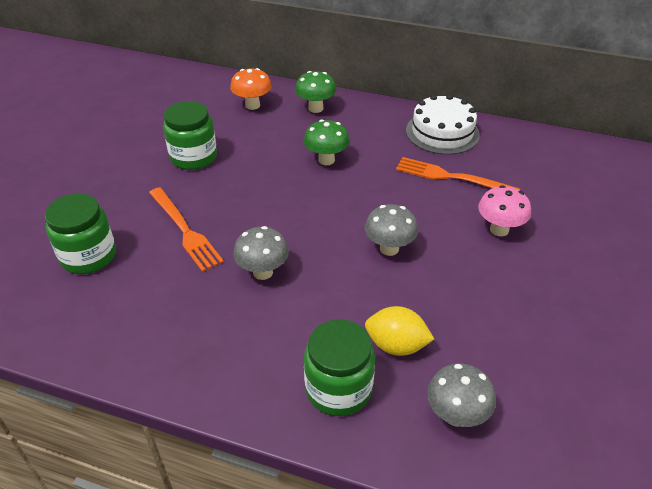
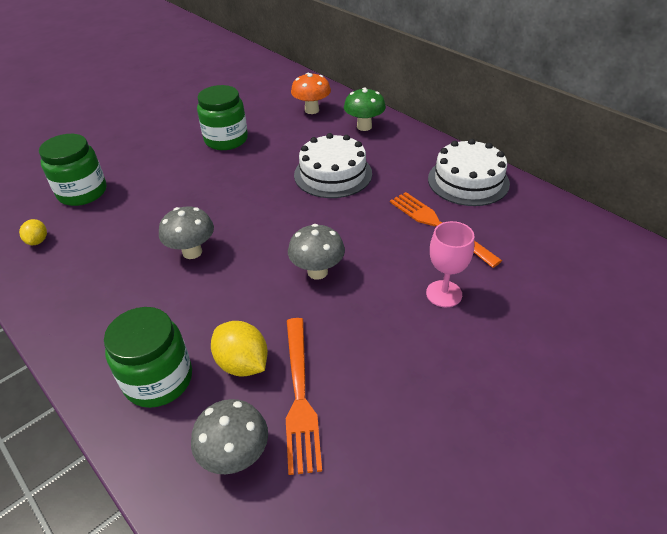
camera: 30 degrees right, 0 degrees up
orange fork [149,187,224,272] -> orange fork moved to [286,318,322,475]
green mushroom [304,119,350,165] -> white cake [294,133,372,198]
pink mushroom [478,185,531,237] -> pink goblet [426,221,474,307]
none -> yellow lemon [19,219,47,245]

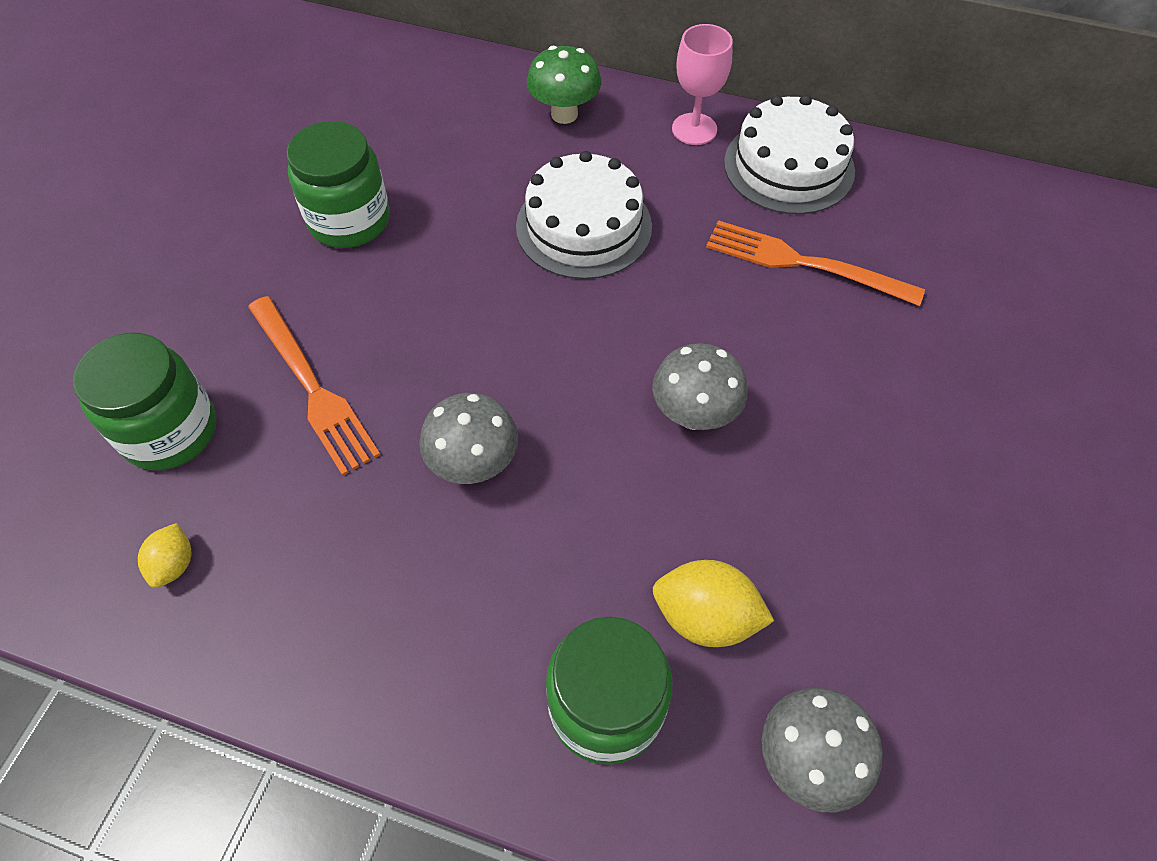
camera: 30 degrees left, 15 degrees up
yellow lemon [19,219,47,245] -> yellow lemon turned 45 degrees clockwise [138,523,191,588]
orange fork [286,318,322,475] -> orange fork moved to [248,296,380,476]
orange mushroom [291,73,331,114] -> none
pink goblet [426,221,474,307] -> pink goblet moved to [672,24,733,145]

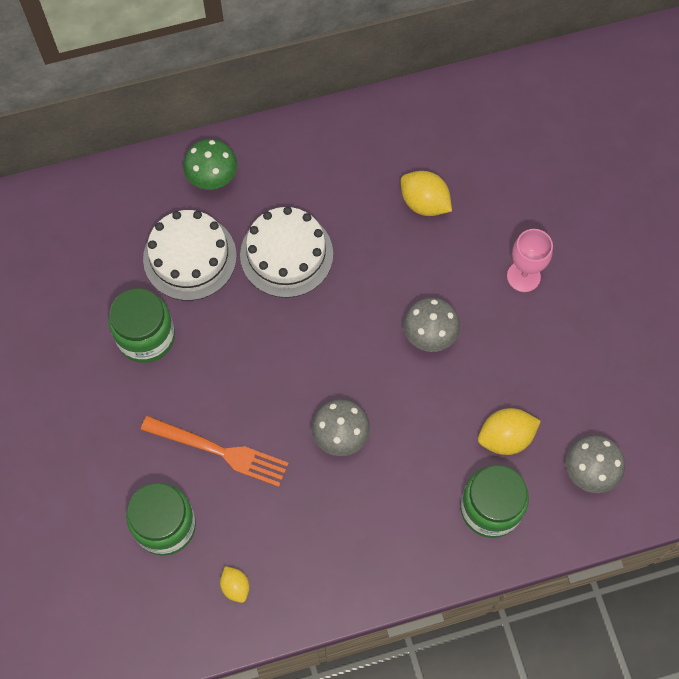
camera: 35 degrees left, 10 degrees up
pink goblet [672,24,733,145] -> pink goblet moved to [507,229,553,292]
orange fork [706,220,925,306] -> yellow lemon [401,171,452,216]
white cake [724,95,855,214] -> white cake moved to [143,210,237,301]

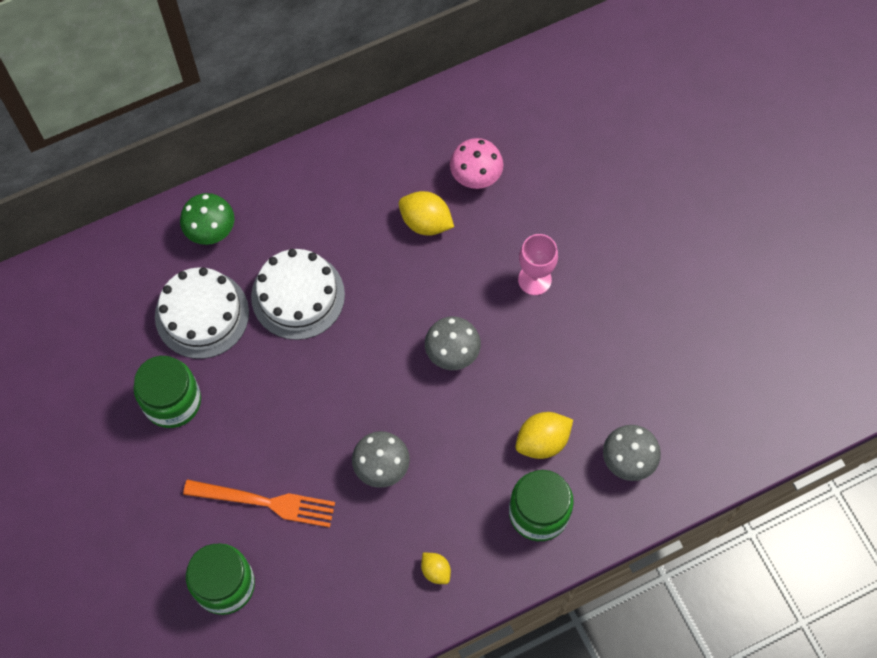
camera: 10 degrees left, 0 degrees up
yellow lemon [220,566,249,603] -> yellow lemon moved to [421,553,451,584]
none -> pink mushroom [450,138,504,189]

